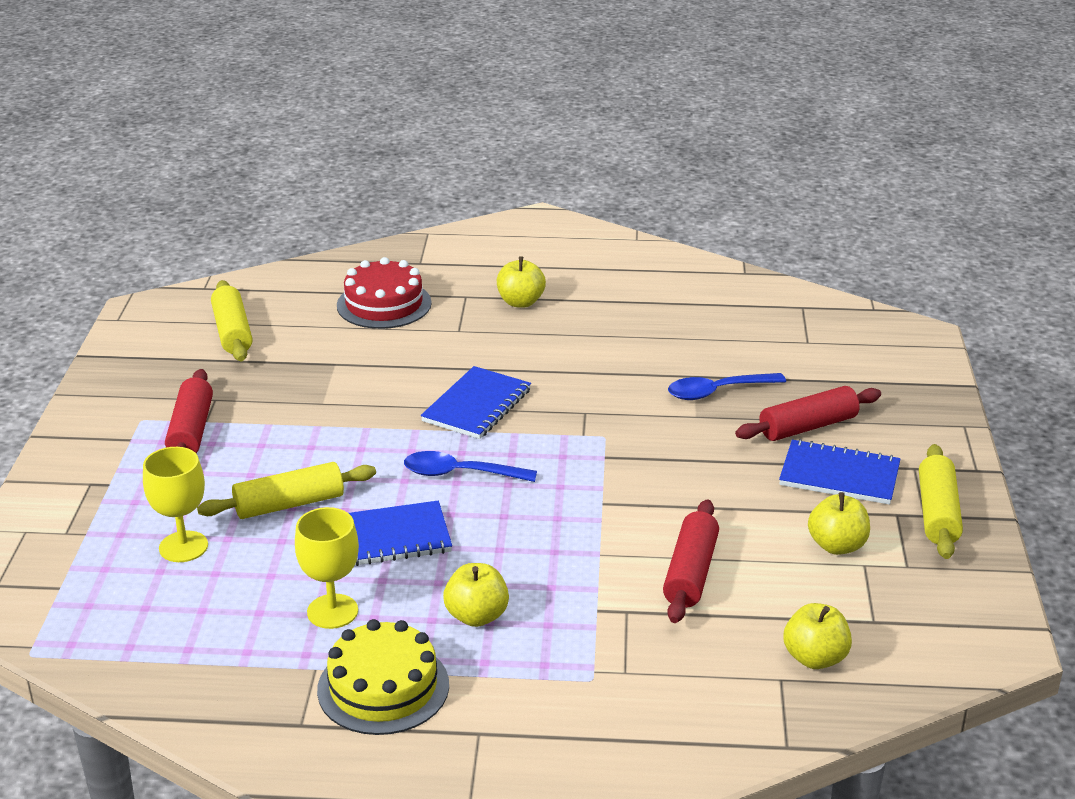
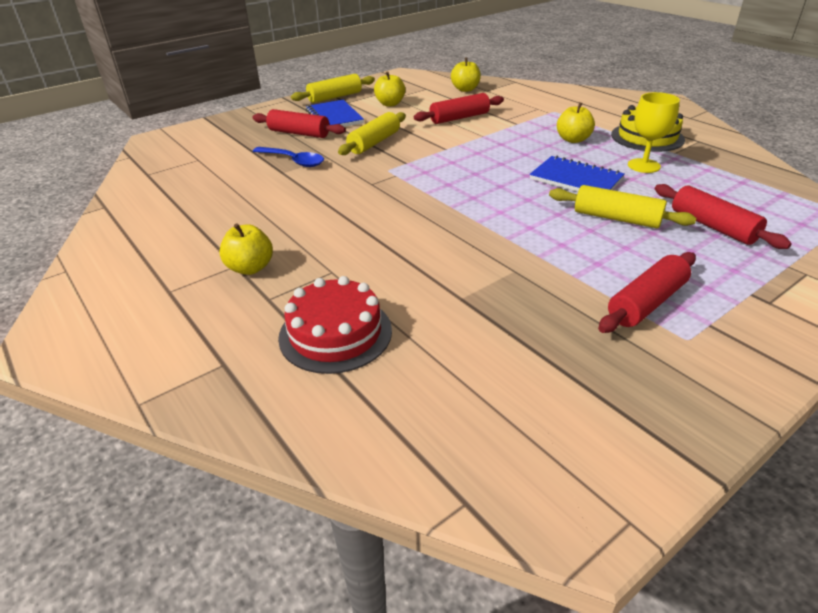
camera: 130 degrees left, 5 degrees up
yellow goblet [143,447,208,562] -> red rolling pin [654,184,792,249]
yellow rolling pin [211,280,253,361] -> yellow rolling pin moved to [338,112,406,155]
blue spoon [404,451,537,482] -> none
blue notebook [421,366,531,439] -> none

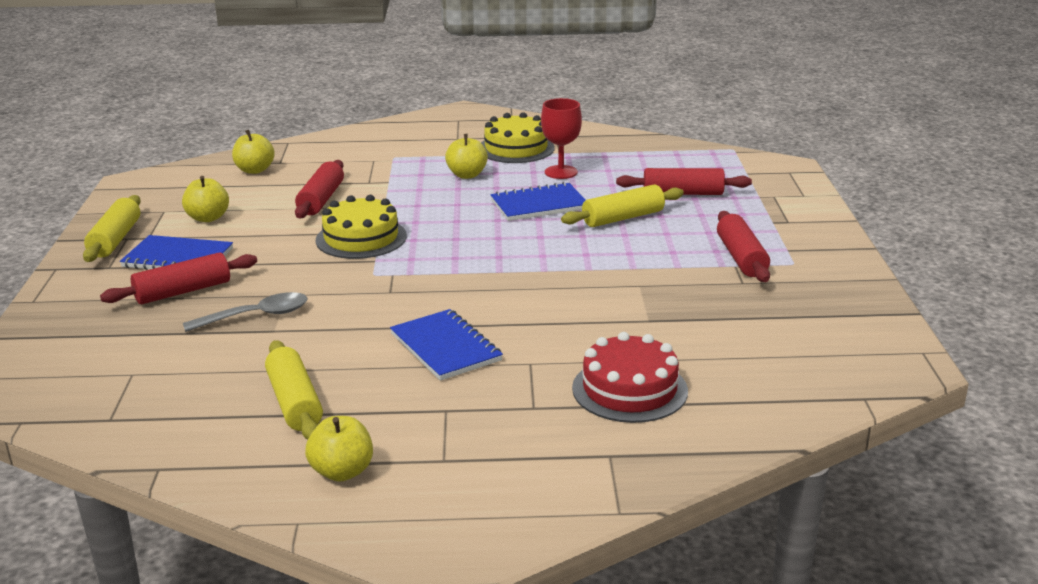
camera: 55 degrees left, 10 degrees down
yellow apple [219,224,273,275] -> yellow apple moved to [305,416,373,482]
blue spoon [253,147,324,167] -> grey spoon [183,292,307,332]
yellow rolling pin [338,112,406,155] -> yellow rolling pin moved to [265,340,323,440]
yellow goblet [628,92,680,173] -> red goblet [541,98,582,179]
none -> yellow cake [316,195,407,259]
none -> blue notebook [390,309,503,381]

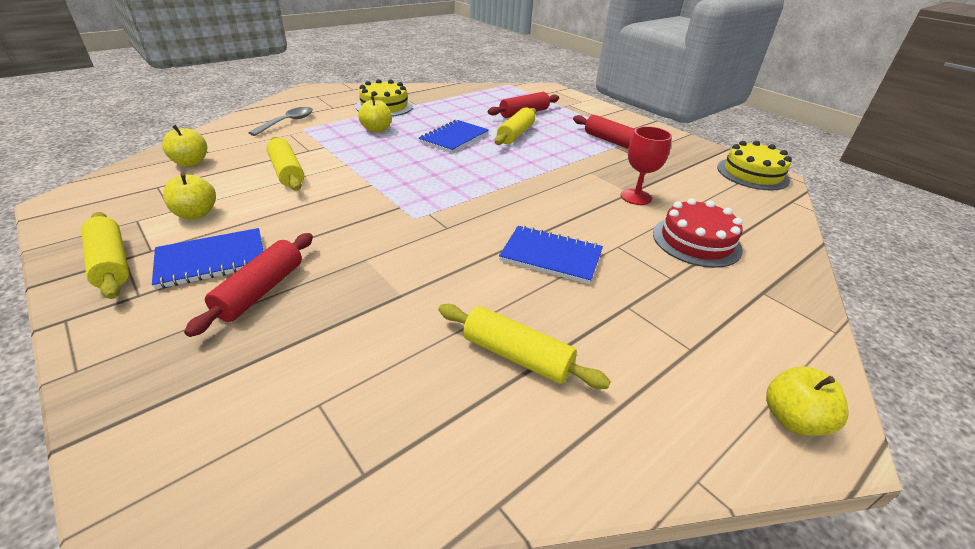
camera: 40 degrees left, 10 degrees up
grey spoon [183,292,307,332] -> grey spoon moved to [248,107,313,136]
red rolling pin [295,160,344,218] -> yellow rolling pin [267,137,304,191]
yellow apple [305,416,373,482] -> yellow apple moved to [766,366,849,436]
yellow cake [316,195,407,259] -> yellow cake moved to [717,141,792,190]
red goblet [541,98,582,179] -> red goblet moved to [621,126,672,205]

